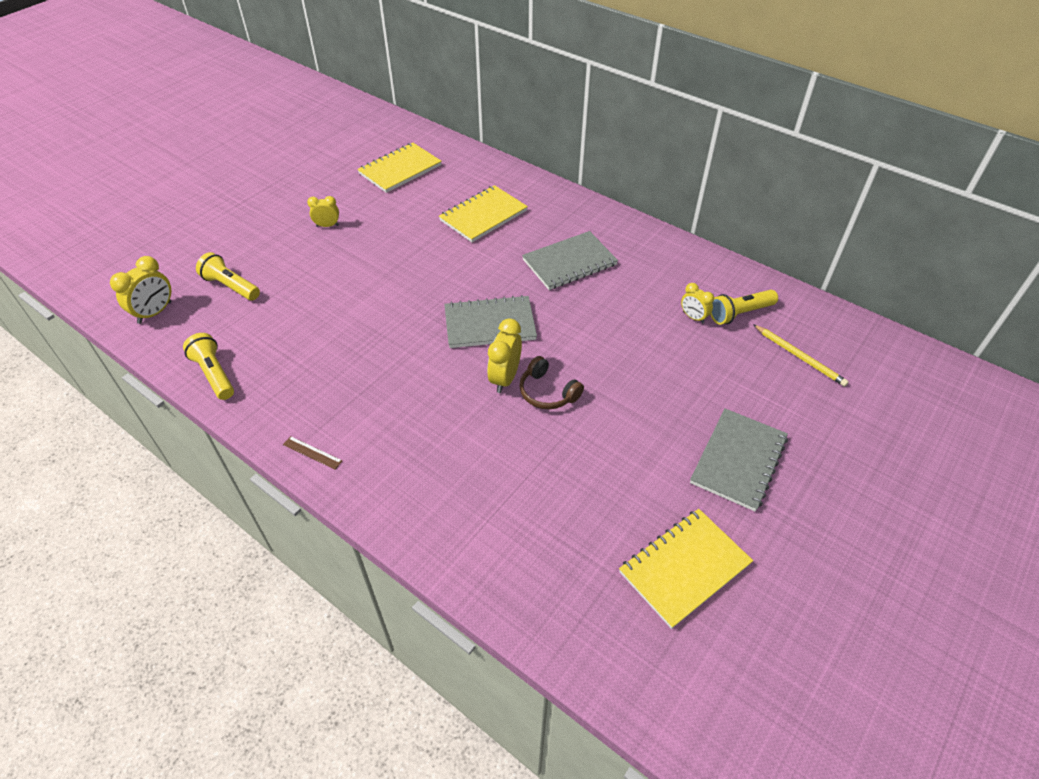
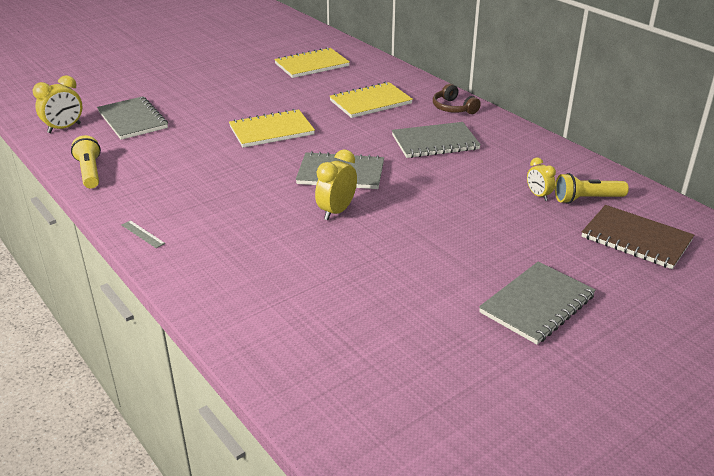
camera: 15 degrees right, 15 degrees down
yellow flashlight [196,252,260,300] -> grey notebook [97,96,168,140]
brown ruler [283,436,342,470] -> grey ruler [122,220,165,248]
yellow clock [307,196,339,227] -> none
brown headphones [519,356,584,409] -> brown headphones moved to [433,84,481,114]
yellow notebook [619,509,753,629] -> yellow notebook moved to [229,109,315,148]
yellow pencil [753,324,849,387] -> brown notebook [582,205,694,269]

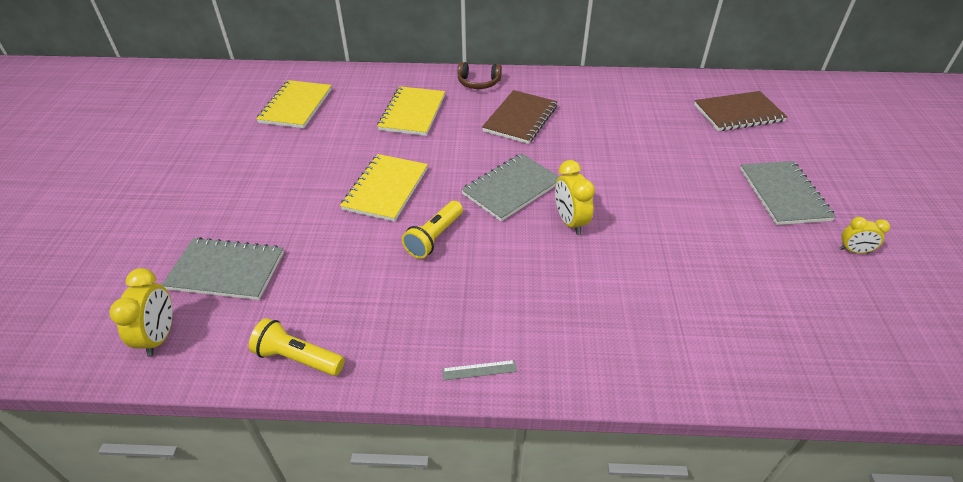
camera: 50 degrees left, 10 degrees up
grey notebook [392,122,481,158] -> brown notebook [482,90,558,144]
yellow clock [527,158,556,201] -> yellow clock moved to [840,217,890,253]
yellow flashlight [555,173,629,204] -> yellow flashlight moved to [402,201,463,259]

